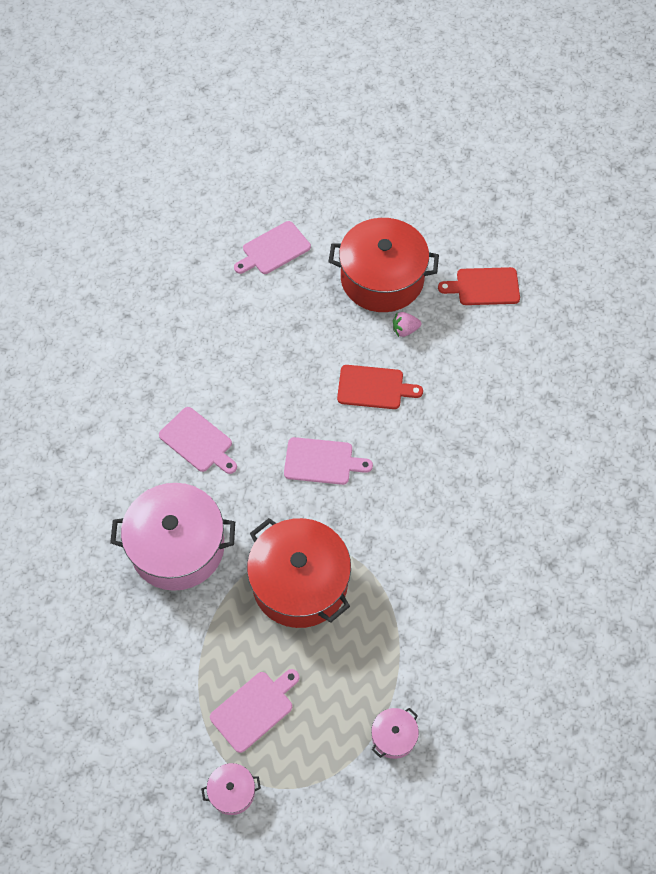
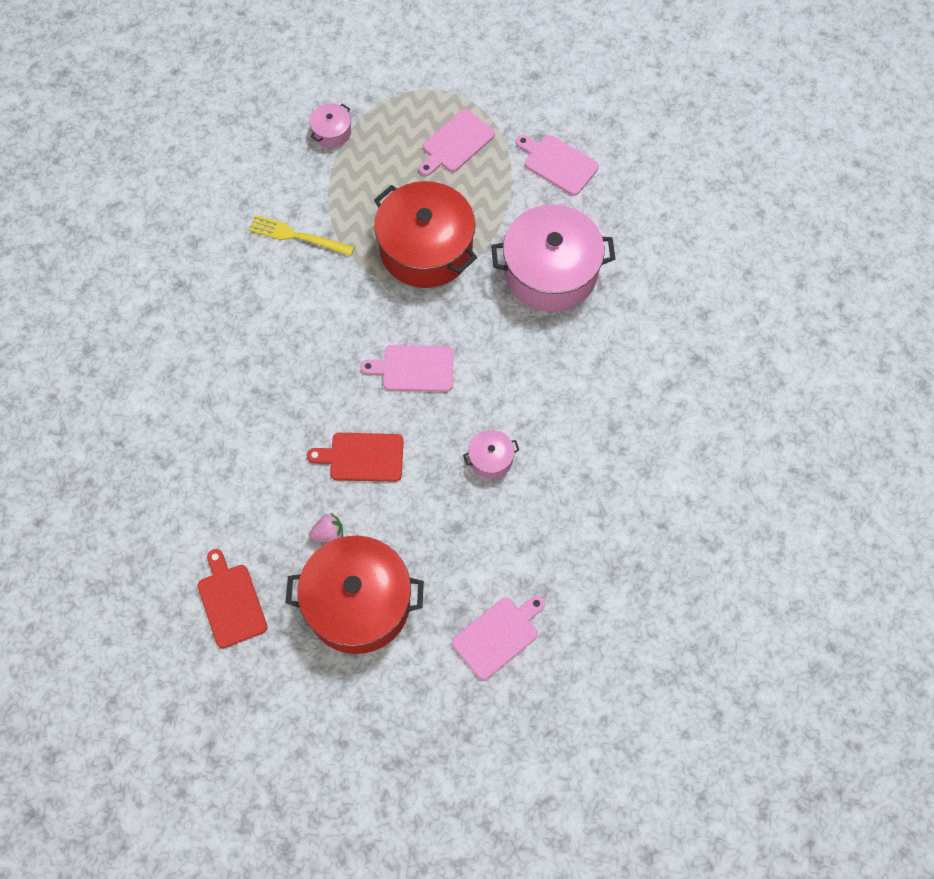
camera: 175 degrees right, 5 degrees up
pink cutting board [159,407,237,474] -> pink cutting board moved to [516,135,599,196]
pink pot [201,763,261,815] -> pink pot moved to [463,430,519,479]
red cutting board [438,267,520,305] -> red cutting board turned 105 degrees counterclockwise [197,549,267,648]
none -> yellow fork [249,215,354,256]

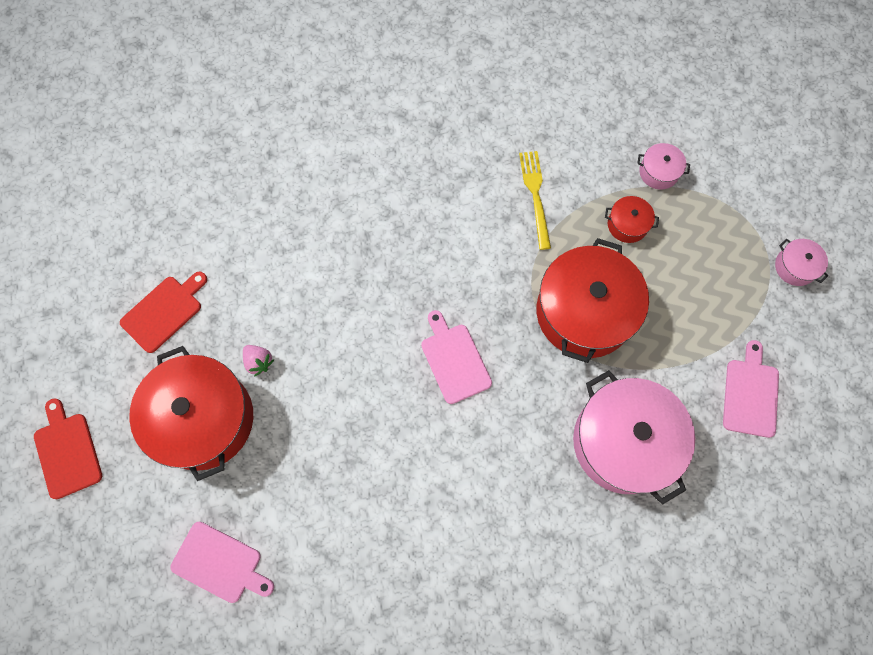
camera: 65 degrees right, 5 degrees up
red cutting board [307,433,404,482] -> red cutting board moved to [34,398,102,499]
pink cutting board [419,109,495,176] -> none
pink pot [463,430,519,479] -> pink pot moved to [775,239,828,286]
none -> red pot [605,196,659,243]

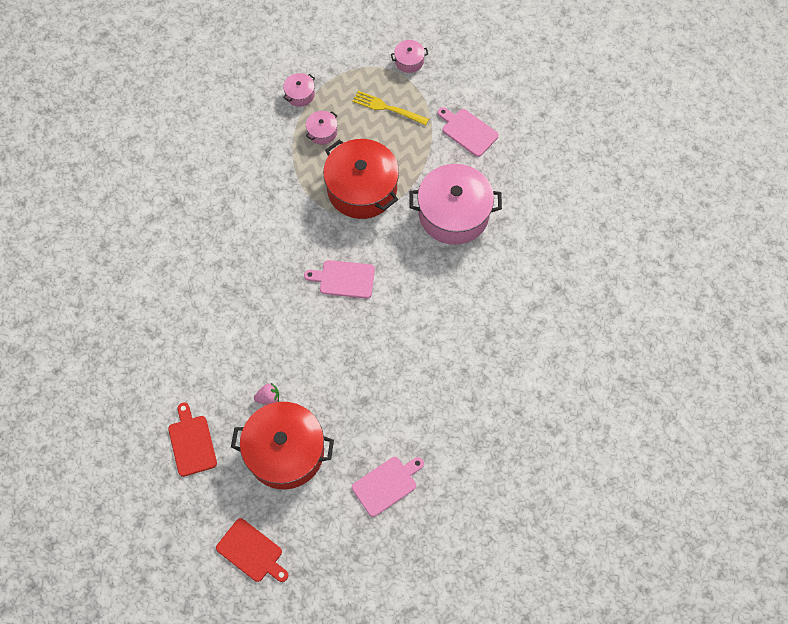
camera: 60 degrees left, 5 degrees down
red cutting board [34,398,102,499] -> red cutting board turned 150 degrees counterclockwise [216,518,288,582]
yellow fork [519,151,551,250] -> yellow fork moved to [353,91,429,125]
red pot [605,196,659,243] -> pink pot [306,111,337,145]

